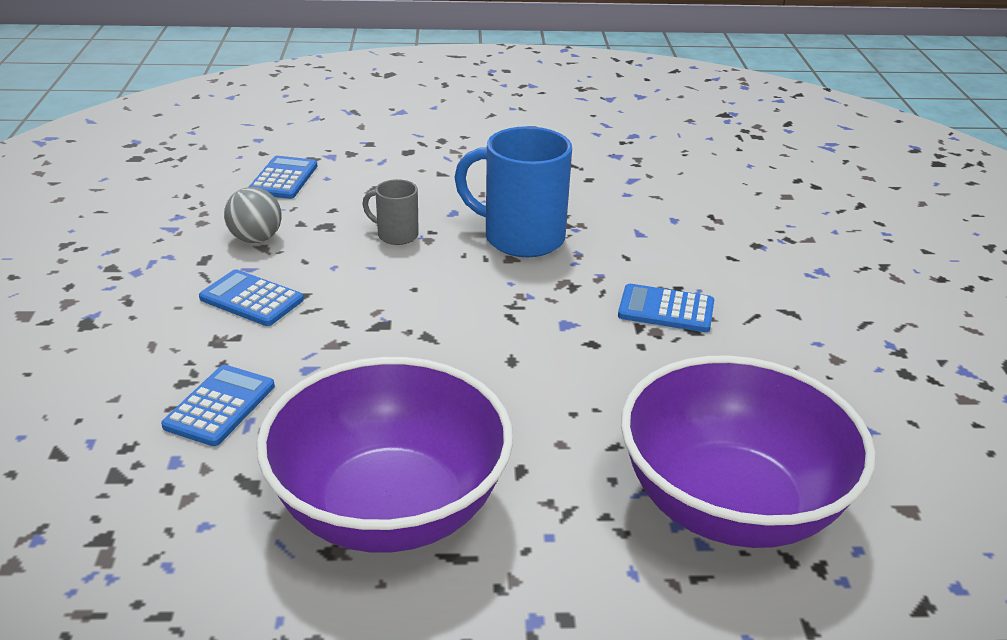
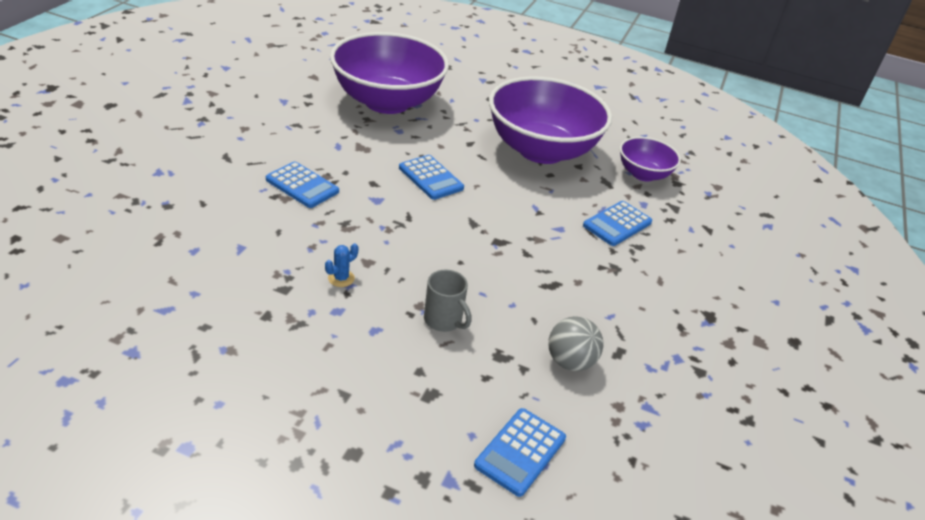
camera: 160 degrees left, 5 degrees up
blue calculator [199,269,304,326] -> blue calculator moved to [399,155,464,200]
blue mug [454,126,572,257] -> blue cactus [325,243,358,287]
none -> purple bowl [620,137,681,182]

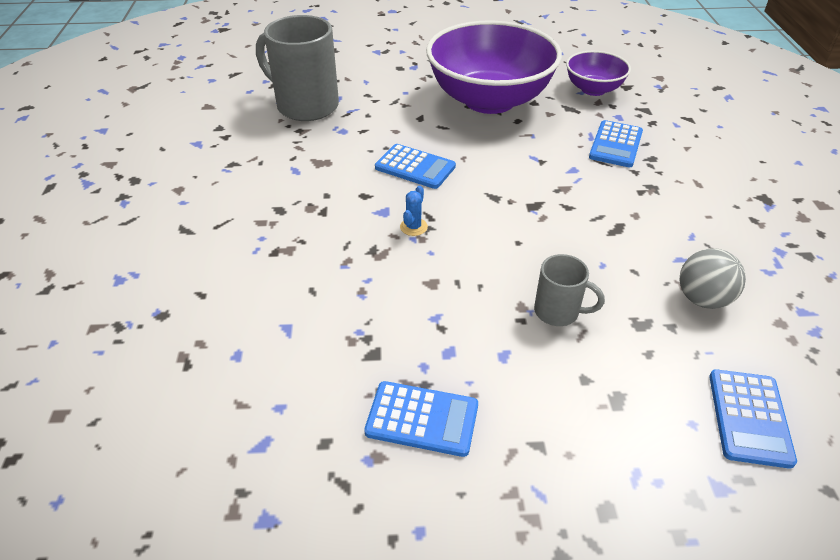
camera: 20 degrees left, 5 degrees up
blue calculator [266,161,339,208] -> blue calculator moved to [364,381,478,457]
blue cactus [325,243,358,287] -> blue cactus moved to [400,186,428,236]
purple bowl [330,32,449,114] -> grey mug [256,15,339,121]

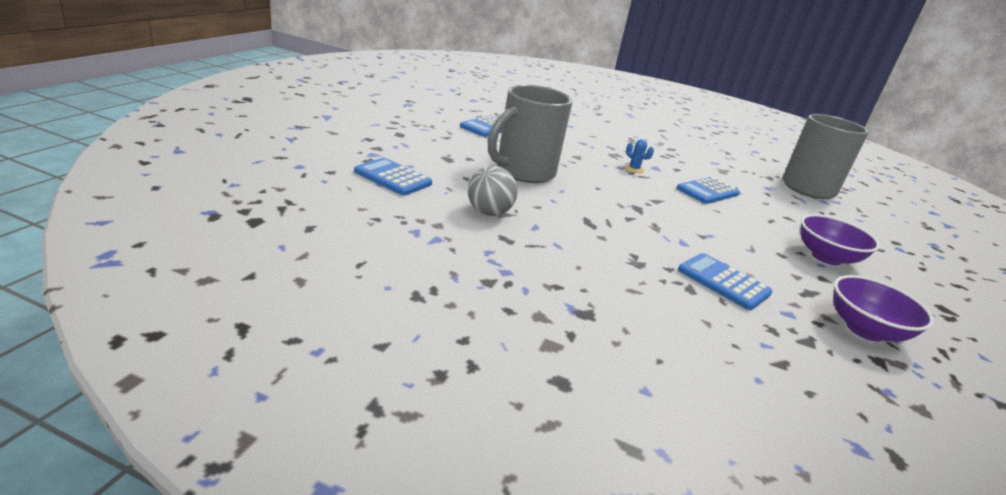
camera: 110 degrees right, 15 degrees down
purple bowl [426,20,562,114] -> purple bowl [801,214,880,265], size x0.50
grey mug [534,254,605,326] -> grey mug [488,85,572,183], size x1.97

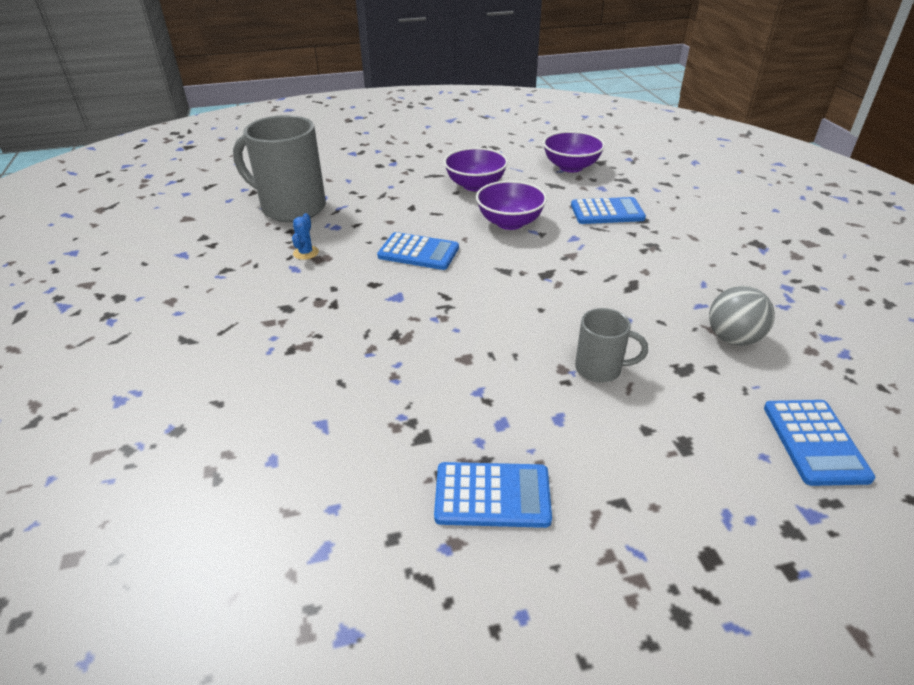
camera: 120 degrees left, 10 degrees up
grey mug [488,85,572,183] -> grey mug [575,308,648,383], size x0.51
blue cactus [625,139,654,173] -> blue cactus moved to [292,213,319,260]
blue calculator [678,253,773,310] -> blue calculator turned 105 degrees counterclockwise [571,197,646,224]
none -> purple bowl [476,181,547,230]

